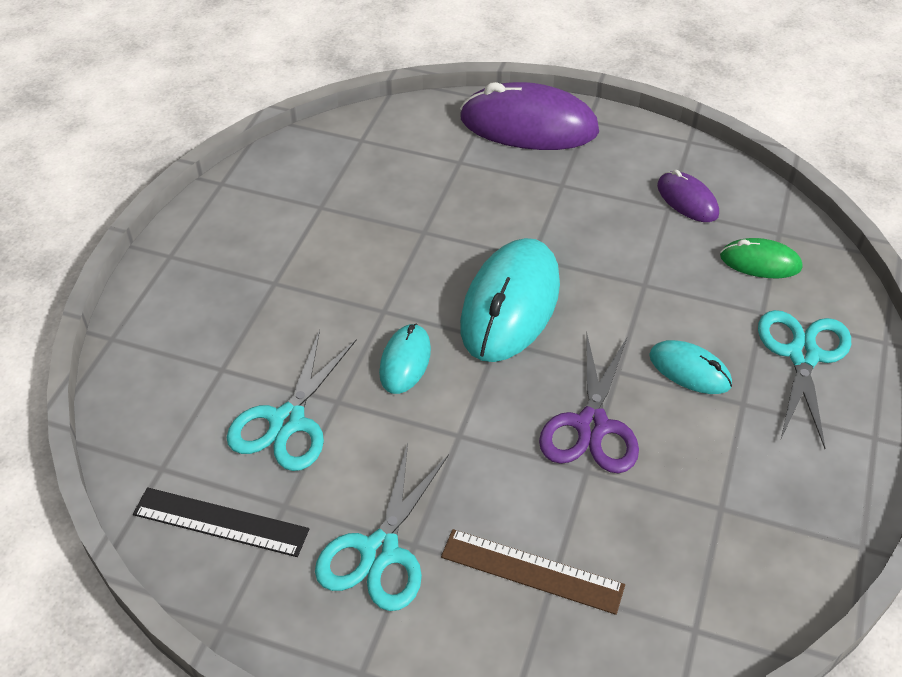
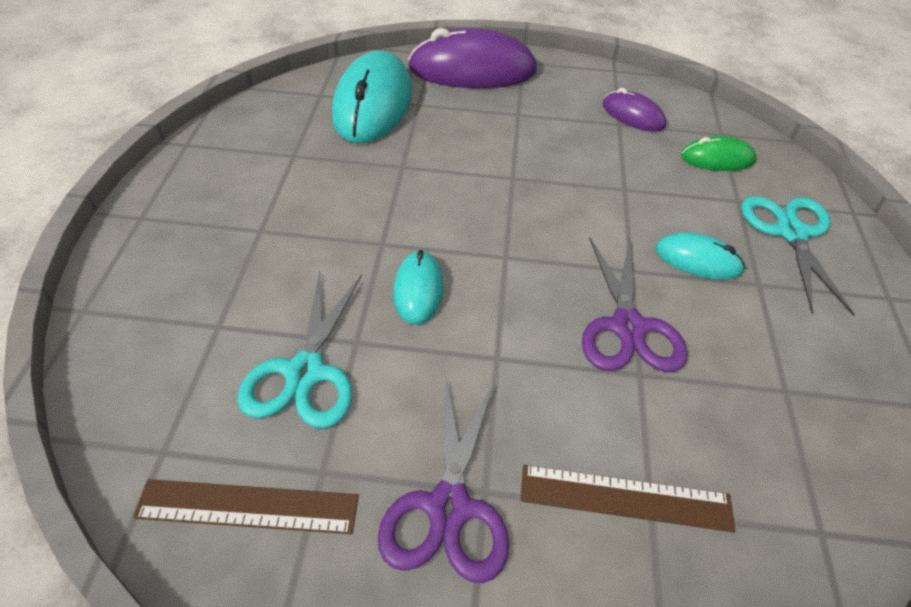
camera: 15 degrees left, 0 degrees up
black ruler [133,487,309,557] -> brown ruler [133,479,359,534]
turquoise scissors [315,443,449,611] -> purple scissors [378,377,509,583]
turquoise mouse [460,238,560,362] -> turquoise mouse moved to [332,51,412,143]

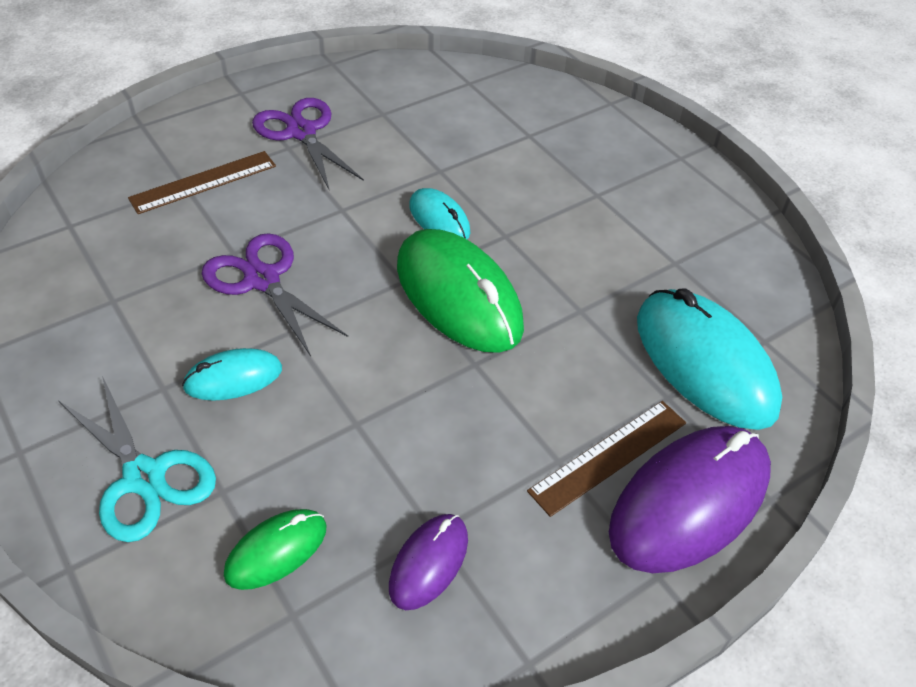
camera: 140 degrees right, 0 degrees up
brown ruler [133,479,359,534] -> brown ruler moved to [527,401,686,517]
turquoise scissors [238,271,362,428] -> none
purple mouse [602,88,667,132] -> purple mouse turned 60 degrees counterclockwise [389,514,468,610]
none -> green mouse [397,229,524,353]

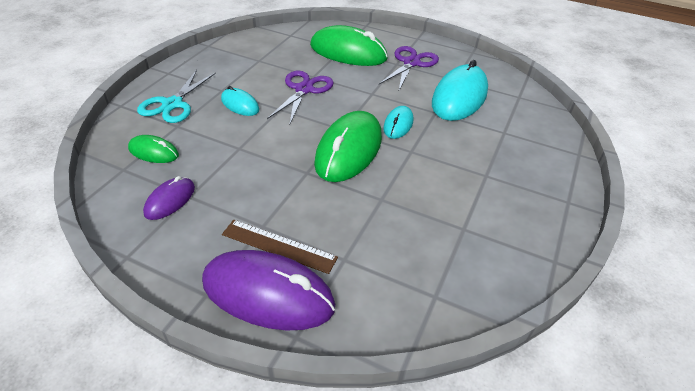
camera: 60 degrees right, 5 degrees down
brown ruler [128,151,276,214] -> green mouse [310,25,388,66]
purple mouse [389,514,468,610] -> purple mouse turned 60 degrees counterclockwise [143,176,195,220]
turquoise mouse [637,288,782,430] -> turquoise mouse moved to [432,60,488,121]

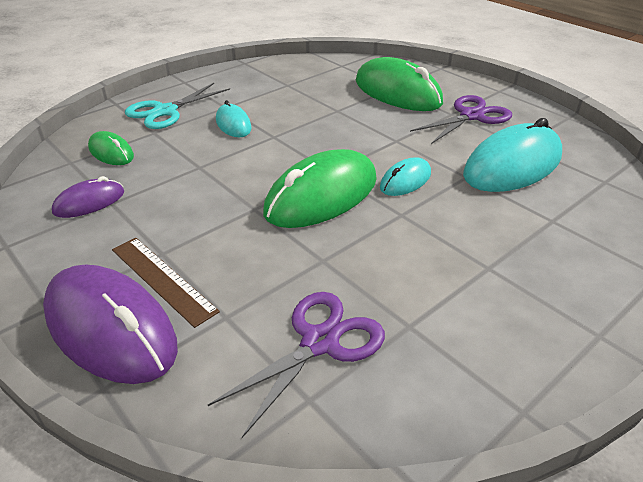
camera: 25 degrees right, 5 degrees down
purple scissors [267,70,333,126] -> purple scissors moved to [208,292,385,438]

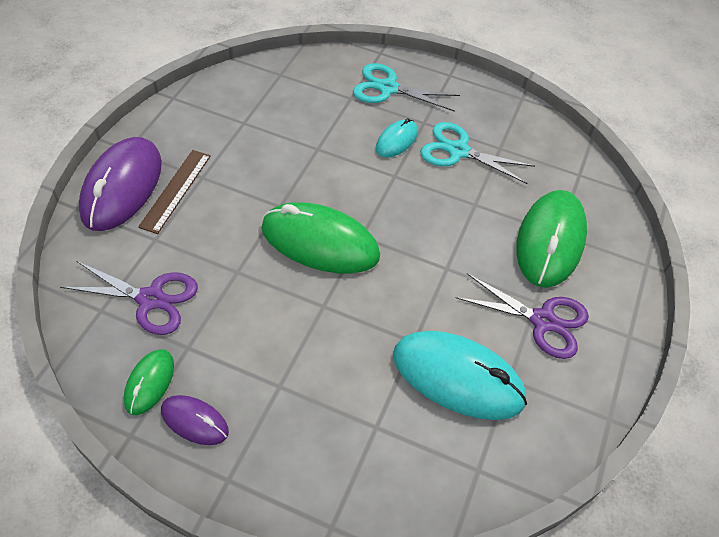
camera: 60 degrees right, 15 degrees up
purple mouse [52,176,124,218] -> purple mouse moved to [161,395,229,445]
green mouse [88,131,134,165] -> green mouse moved to [124,349,174,415]
turquoise mouse [380,157,431,196] -> none
none -> turquoise scissors [420,122,535,184]

